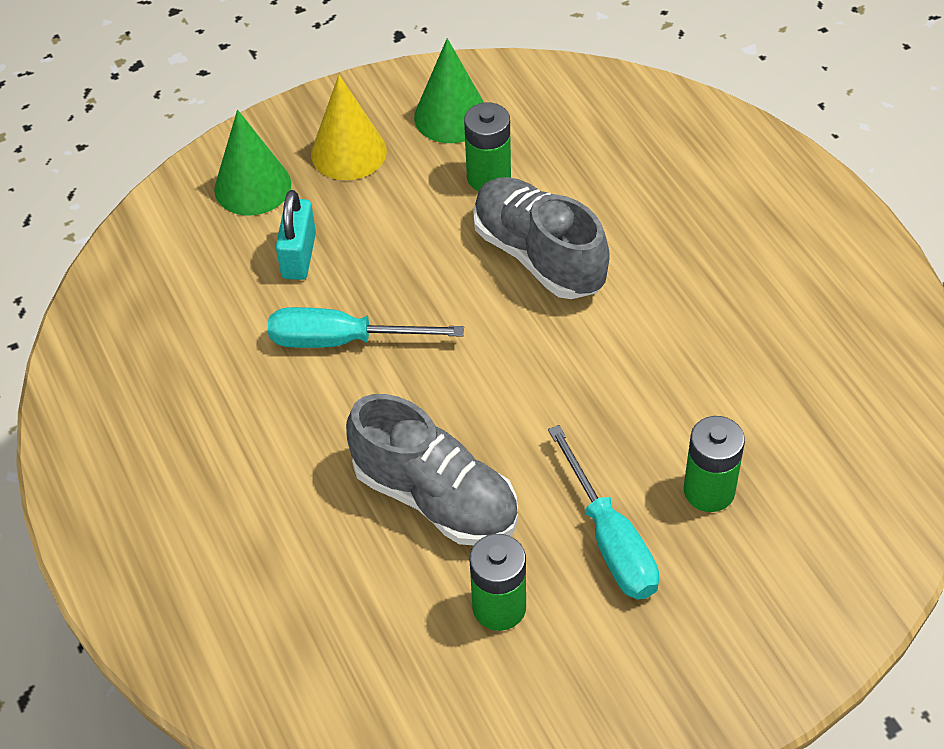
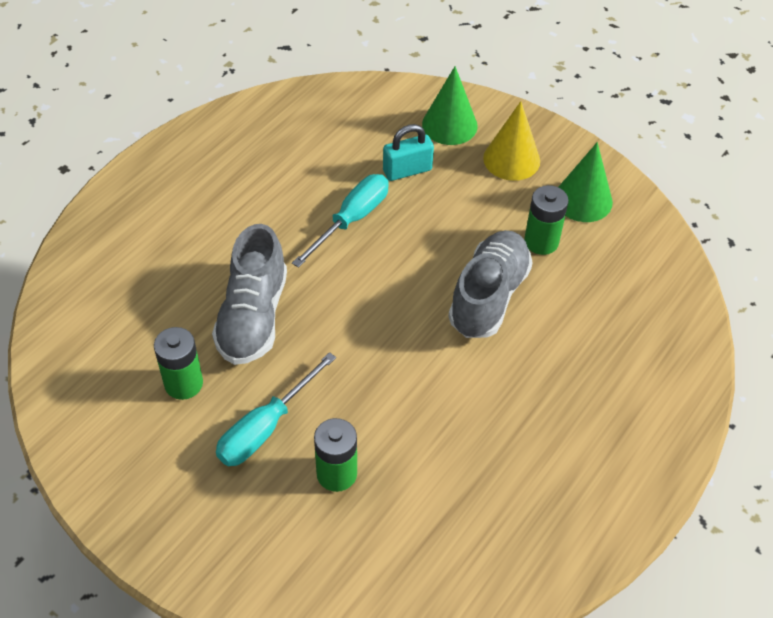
camera: 60 degrees right, 0 degrees up
turquoise screwdriver [268,307,464,348] -> turquoise screwdriver turned 60 degrees clockwise [292,174,389,268]

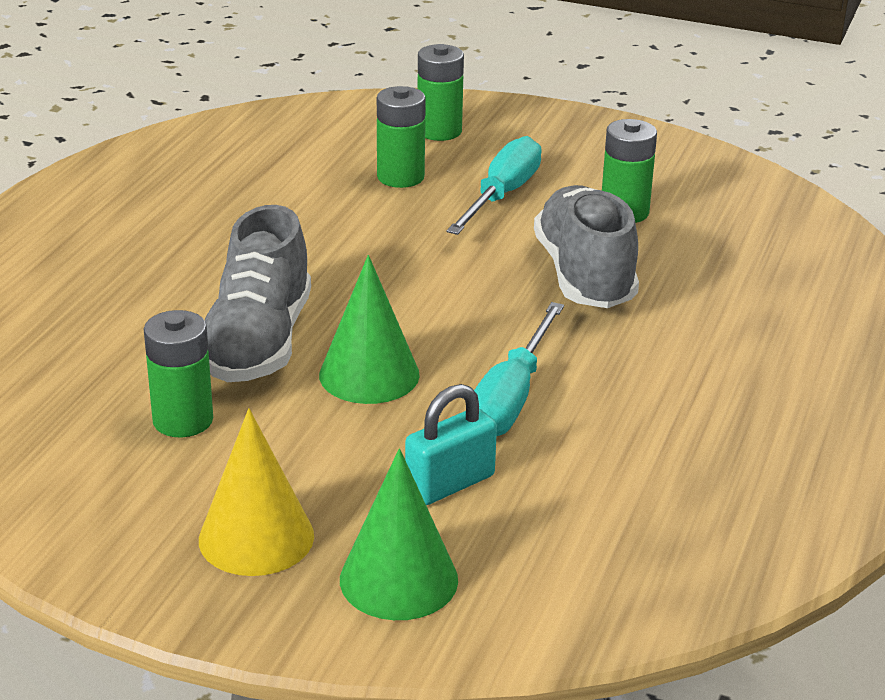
camera: 165 degrees right, 20 degrees down
green cone [559,142,613,222] -> green cone moved to [319,255,420,404]
none -> green battery [418,44,464,141]

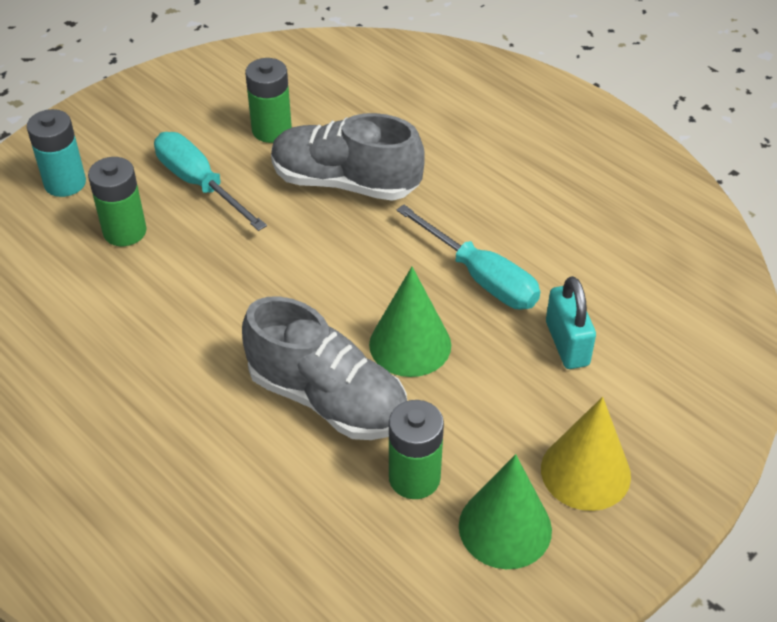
camera: 65 degrees left, 15 degrees up
green cone [340,448,458,620] -> green cone moved to [459,454,552,569]
green battery [418,44,464,141] -> turquoise battery [27,109,86,197]

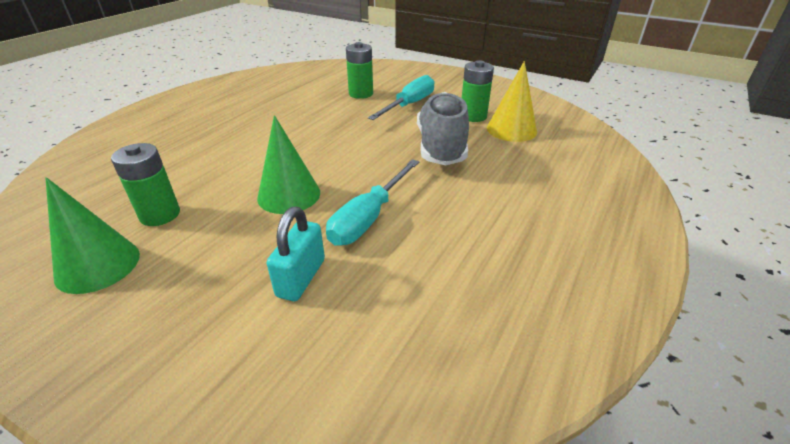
camera: 75 degrees right, 10 degrees down
turquoise battery [27,109,86,197] -> none
grey shoe [242,296,407,440] -> none
yellow cone [541,397,631,511] -> yellow cone moved to [487,61,537,142]
turquoise padlock [546,276,596,369] -> turquoise padlock turned 45 degrees counterclockwise [267,207,325,301]

